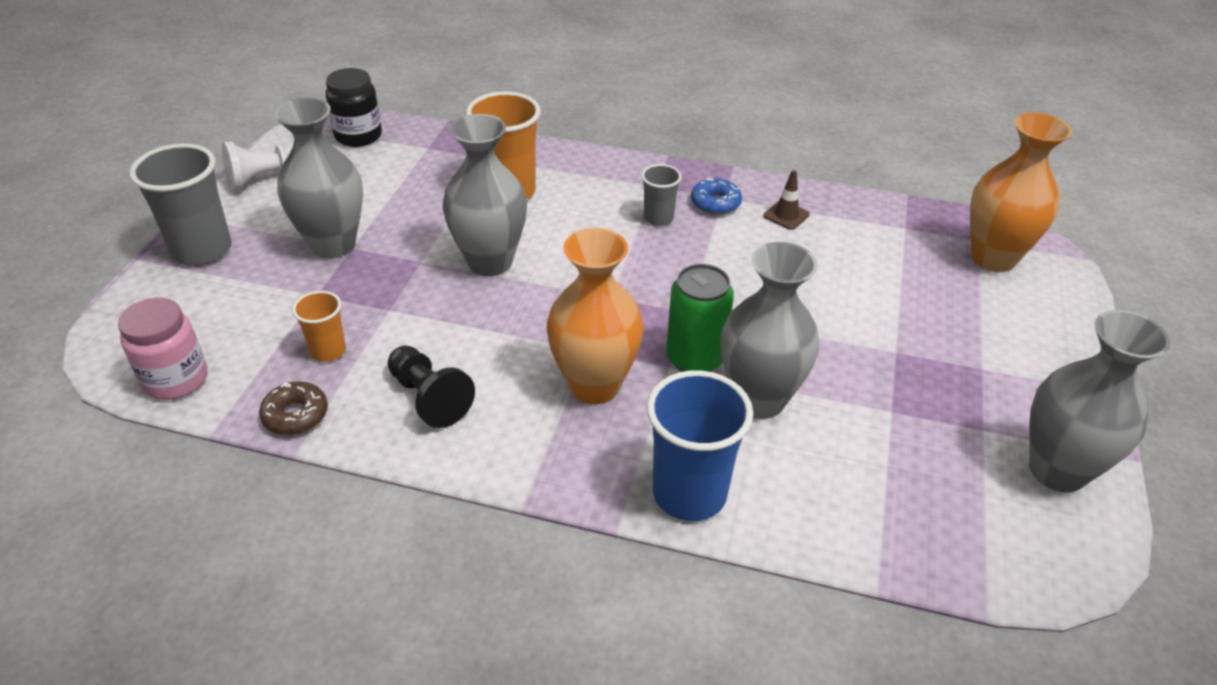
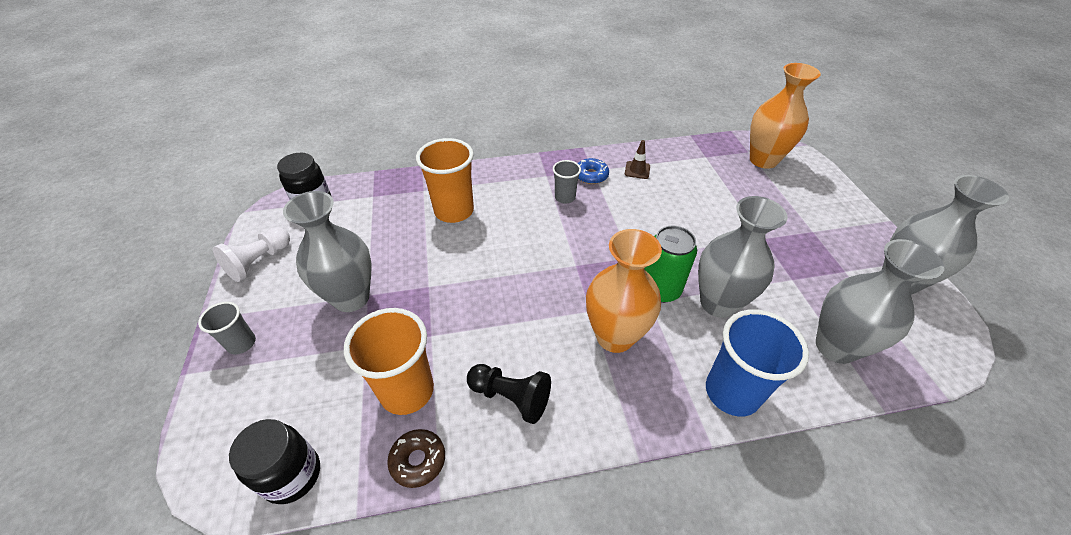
camera: 25 degrees left, 5 degrees up
pink jar [118,298,207,400] -> black jar [229,419,320,504]
grey cup [129,144,232,266] -> grey cup [198,302,256,354], size x0.54
orange cup [292,291,346,362] -> orange cup [344,308,434,415], size x1.84
grey vase [443,114,527,276] -> grey vase moved to [816,239,944,364]

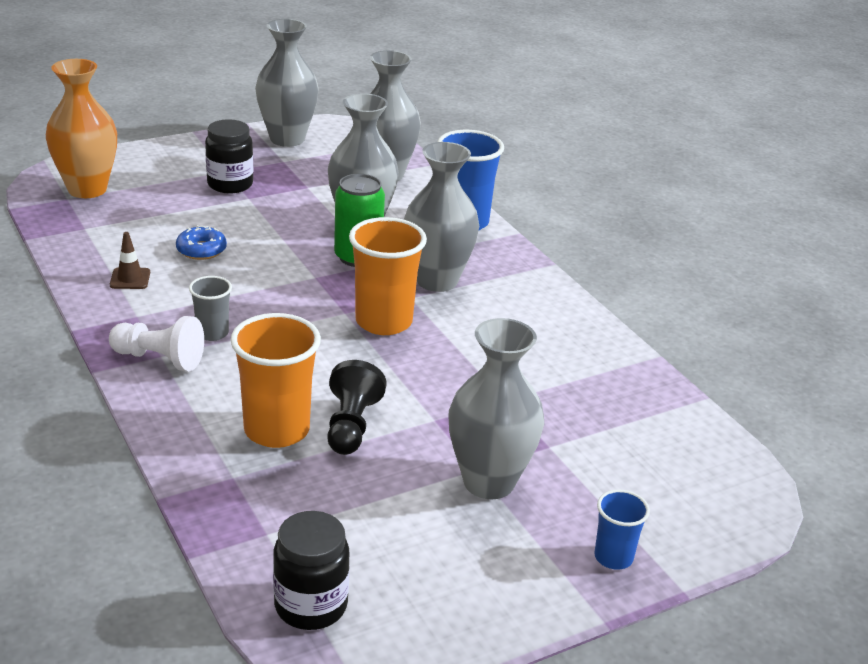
camera: 110 degrees left, 15 degrees down
grey cup [198,302,256,354] -> blue cup [594,490,650,570]
white pawn [213,227,290,282] -> white pawn moved to [109,316,204,371]
black jar [229,419,320,504] -> black jar moved to [205,119,253,193]
orange cup [344,308,434,415] -> orange cup moved to [349,217,427,335]
brown donut [387,429,445,488] -> none
black pawn [467,364,551,424] -> black pawn moved to [327,360,387,455]
blue donut [578,158,609,184] -> blue donut moved to [176,225,227,260]
orange vase [586,229,662,353] -> grey vase [404,142,479,292]

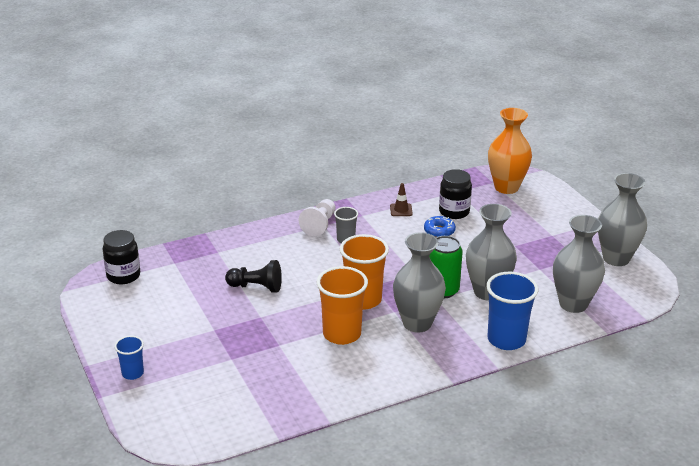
camera: 95 degrees right, 0 degrees up
black jar [205,119,253,193] -> black jar moved to [439,169,472,219]
orange cup [231,313,321,448] -> orange cup moved to [317,266,368,345]
grey vase [449,318,544,499] -> none

